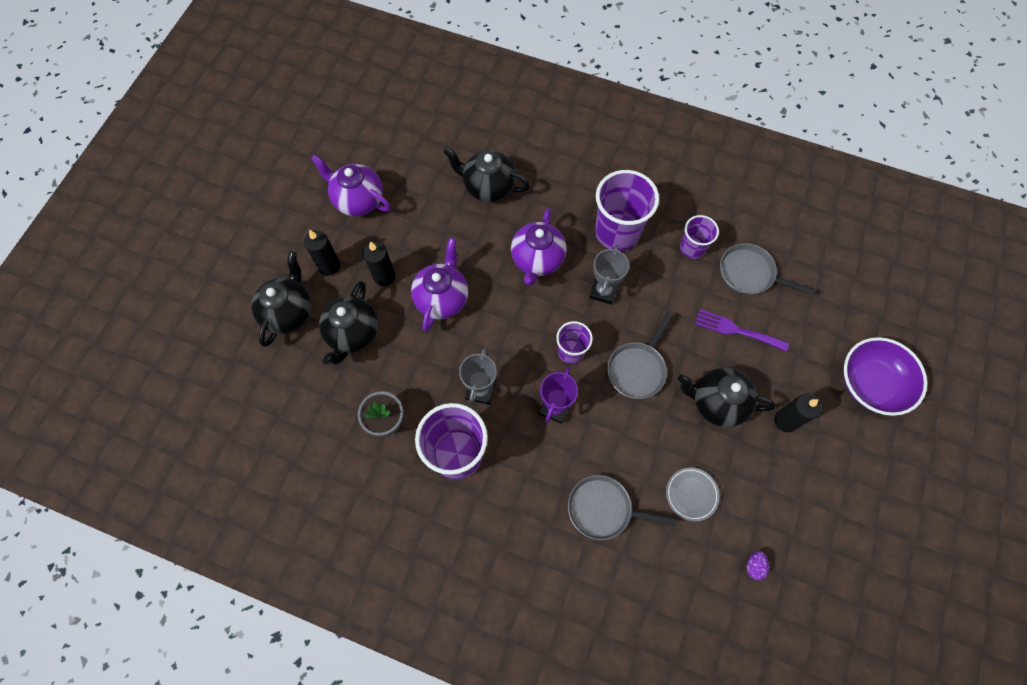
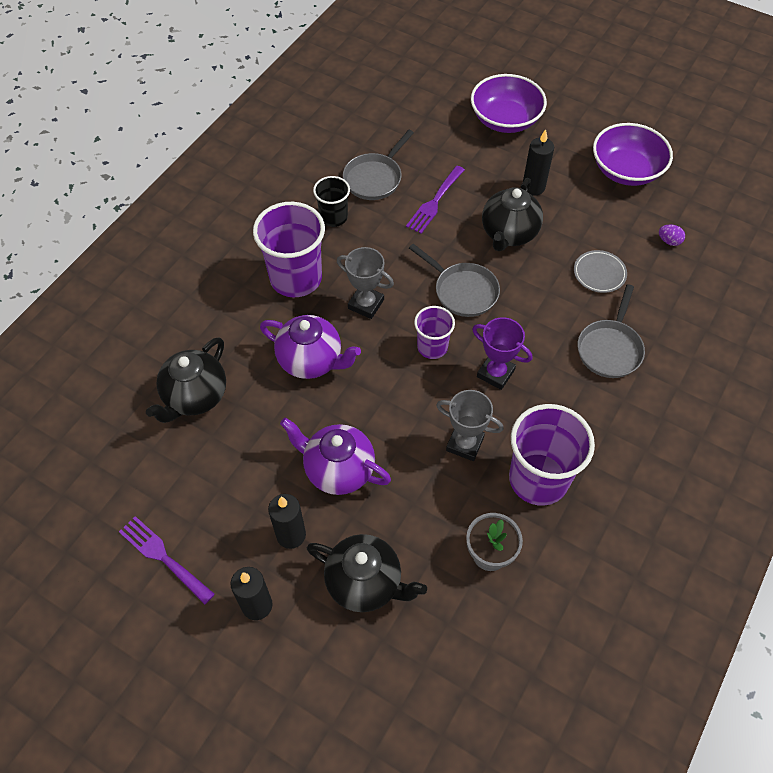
camera: 80 degrees left, 10 degrees down
black teapot [251,252,311,347] -> none
purple teapot [311,154,391,216] -> purple fork [119,516,215,604]
purple cup [680,215,719,259] -> black cup [313,176,350,227]
none -> purple bowl [593,123,673,186]

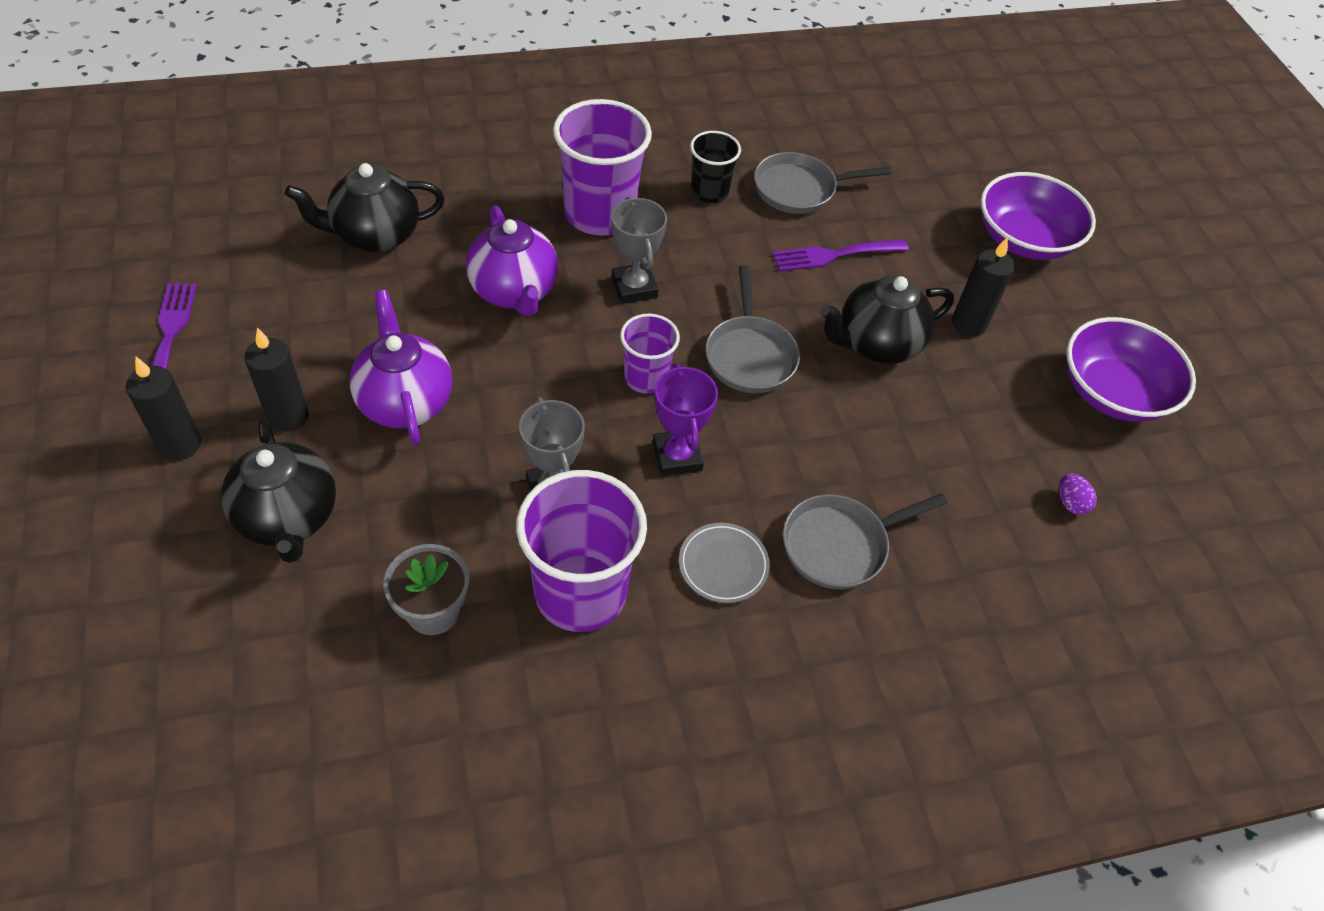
camera: 40 degrees right, 5 degrees down
grey plate [574,250,627,293] -> grey plate moved to [679,523,770,603]

